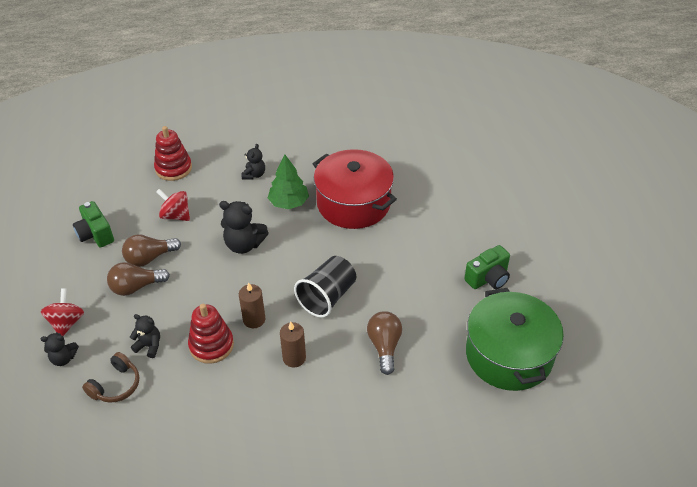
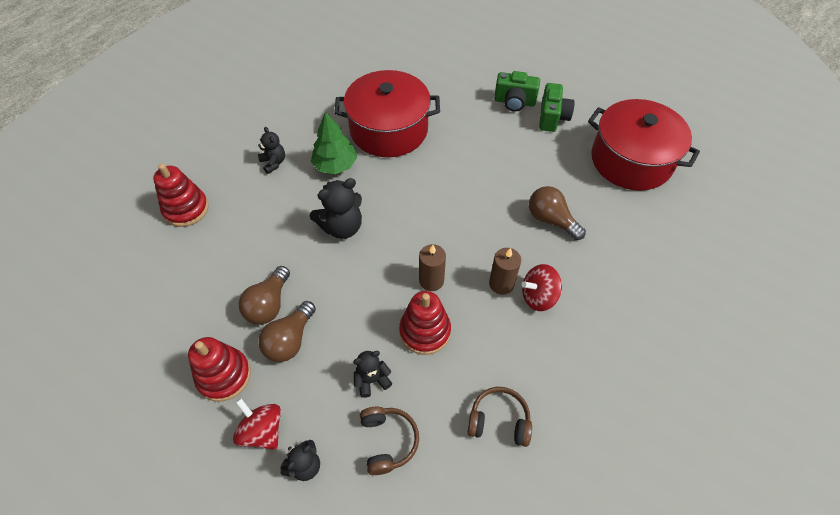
camera: 45 degrees left, 10 degrees up
green camera [73,201,114,247] -> green camera moved to [494,71,540,112]
red spinning top [156,189,190,221] -> red spinning top moved to [522,264,562,311]
black cup [294,256,356,318] -> none
green pot [466,288,564,391] -> red pot [588,99,700,191]
none -> red stacking toy [188,337,251,402]
none -> brown headphones [467,387,532,447]

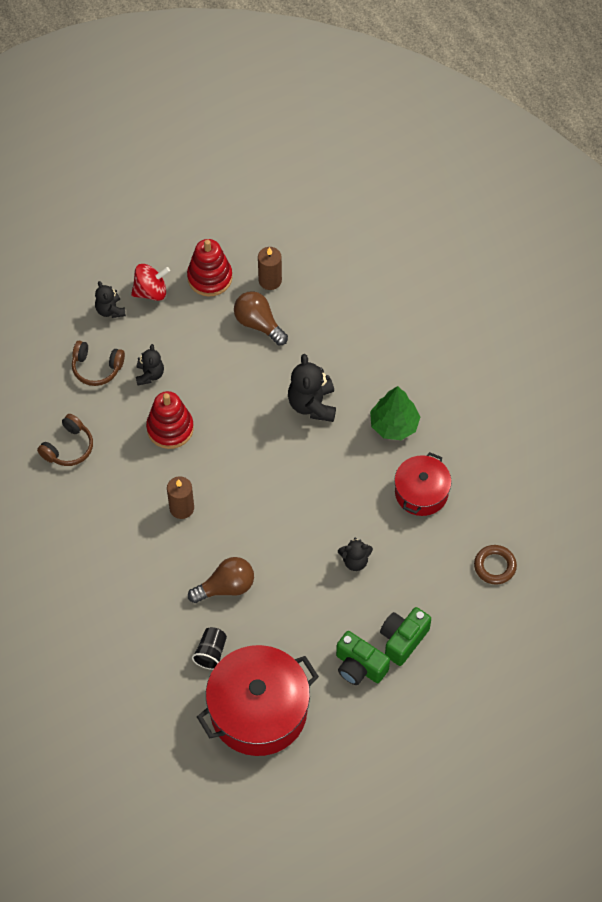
camera: 115 degrees right, 5 degrees up
red stacking toy [153,164,209,227] -> none
black teddy bear [258,127,285,174] -> black teddy bear moved to [338,538,373,571]
brown light bulb [258,301,316,362] -> none
red pot [334,70,440,157] -> red pot [394,452,452,516], size x0.58
brown candle [419,244,446,291] -> brown candle moved to [258,247,282,290]
red spinning top [522,264,562,311] -> none
none -> black cup [192,627,227,670]
none -> brown ring [474,545,517,585]

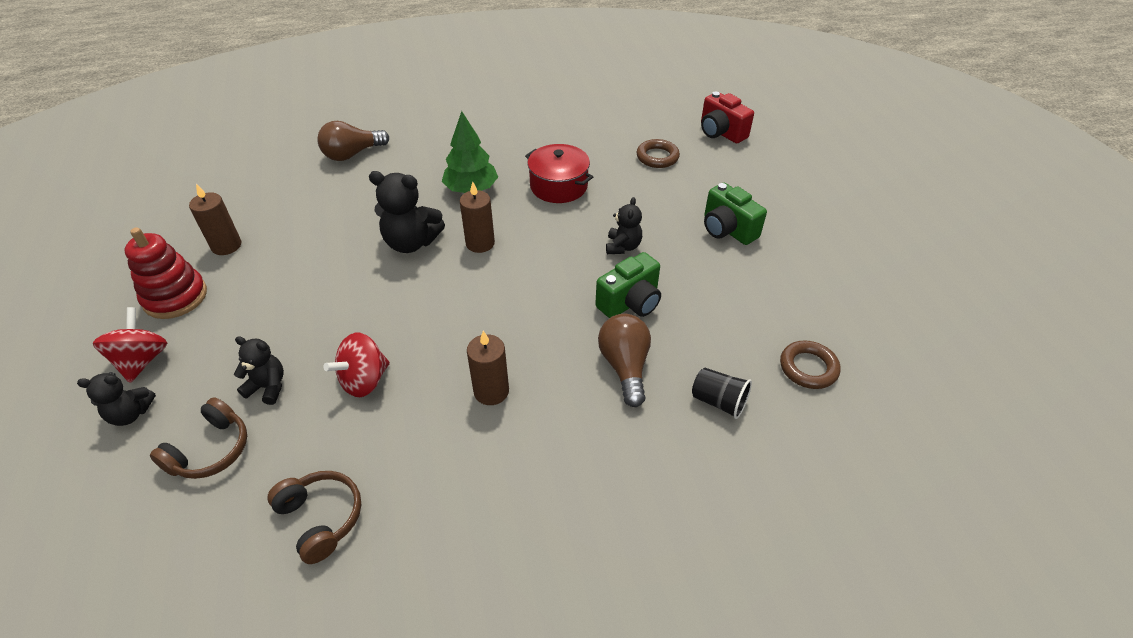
camera: 75 degrees left, 15 degrees down
red stacking toy [146,391,194,449] -> red spinning top [324,333,390,397]
red pot [197,645,319,756] -> brown ring [780,340,841,389]
brown light bulb [234,291,288,345] -> brown light bulb moved to [317,121,389,161]
green camera [336,631,390,685] -> green camera moved to [596,252,661,318]
none -> brown candle [460,182,495,253]
none -> red camera [701,92,754,143]

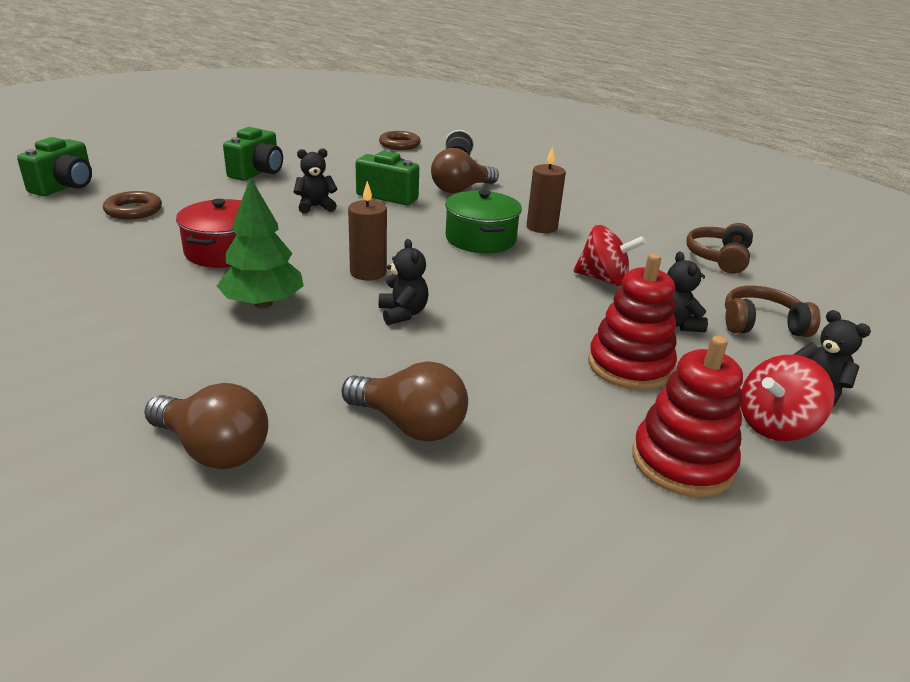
camera: 120 degrees left, 15 degrees down
brown candle [189,184,241,255] -> none
black teddy bear [369,171,445,253] -> black teddy bear [379,239,429,325], size x0.60
red camera [701,92,754,143] -> green camera [17,137,92,196]
none -> brown light bulb [342,361,468,441]
none -> green pot [445,190,522,253]
none -> red stacking toy [588,253,677,390]

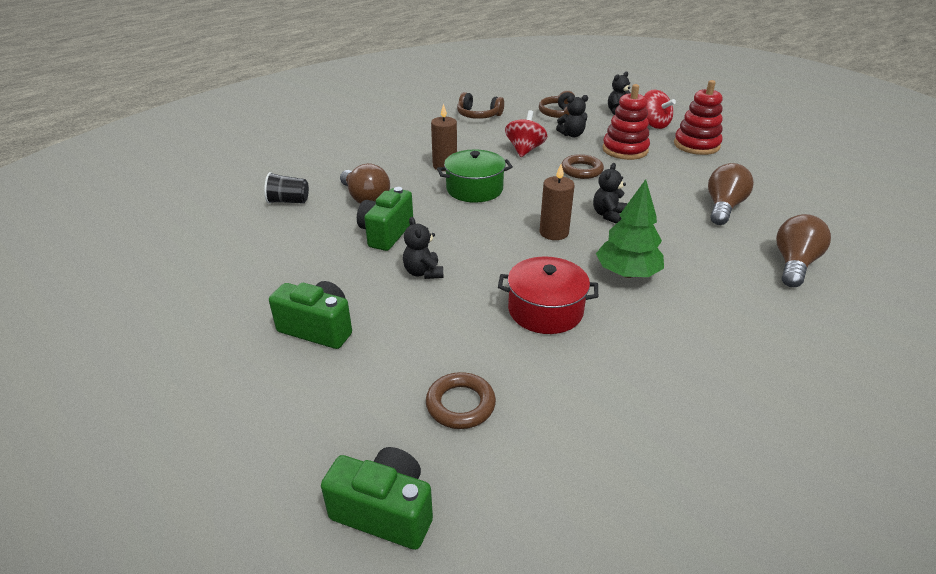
camera: 90 degrees left, 5 degrees up
brown ring [379,131,421,150] -> brown ring moved to [561,154,604,179]
black teddy bear [379,239,429,325] -> black teddy bear turned 45 degrees counterclockwise [593,163,628,224]

